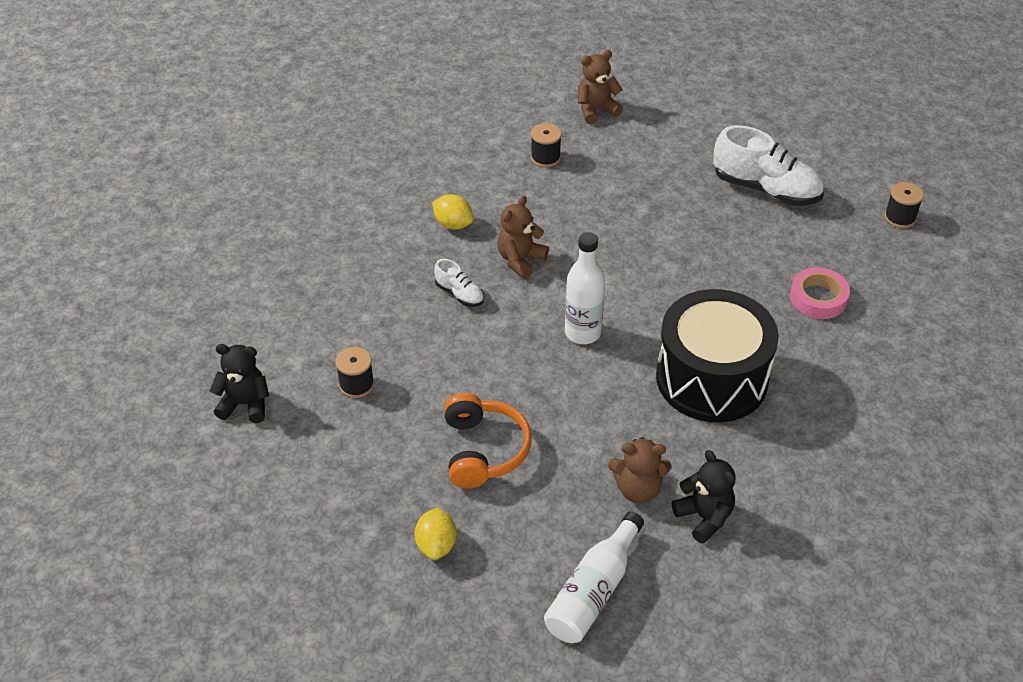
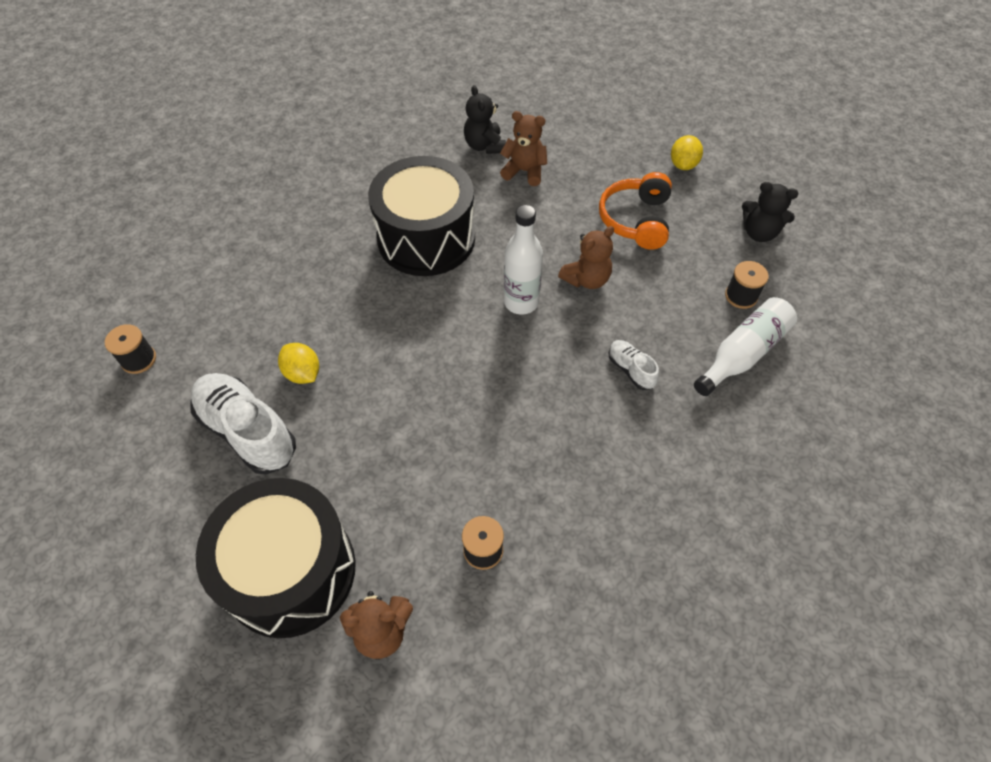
camera: 165 degrees left, 10 degrees up
black teddy bear [210,344,269,423] -> black teddy bear moved to [742,182,798,242]
yellow lemon [432,194,473,230] -> yellow lemon moved to [278,343,319,384]
brown teddy bear [497,196,549,279] -> brown teddy bear moved to [558,226,614,289]
white bottle [544,511,644,643] -> white bottle moved to [694,297,797,396]
pink tape [790,267,850,319] -> none
none -> black drum [196,478,356,638]

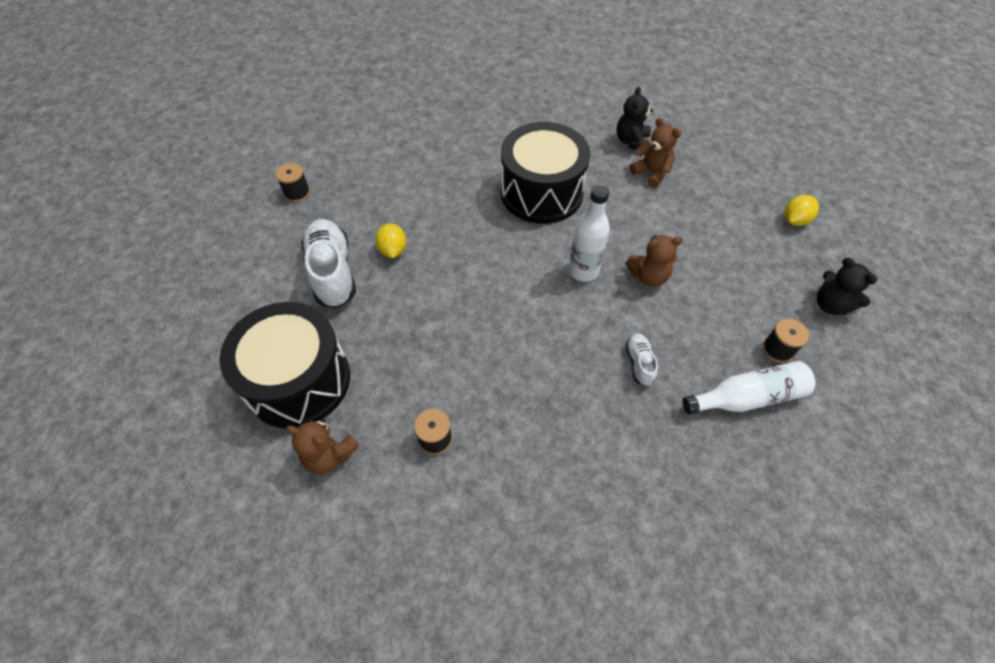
camera: 30 degrees right, 0 degrees up
orange headphones [599,172,672,250] -> none

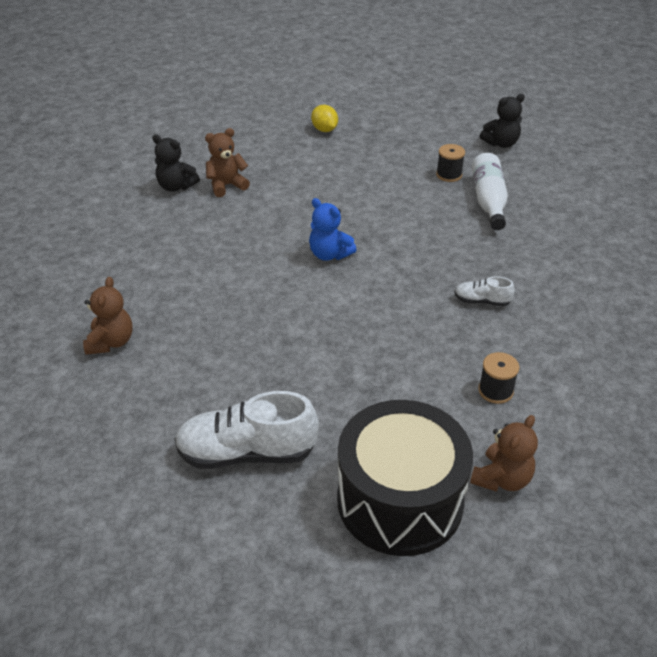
camera: 75 degrees left, 15 degrees down
black spool [275,163,310,202] -> none
yellow lemon [375,223,407,258] -> none
black drum [501,122,590,224] -> none
white bottle [569,185,610,282] -> blue teddy bear [309,198,357,261]
brown teddy bear [625,235,683,287] -> brown teddy bear moved to [83,277,133,355]
white shoe [626,333,658,387] -> white shoe moved to [454,276,515,306]
black teddy bear [817,258,877,315] -> black teddy bear moved to [480,94,525,148]

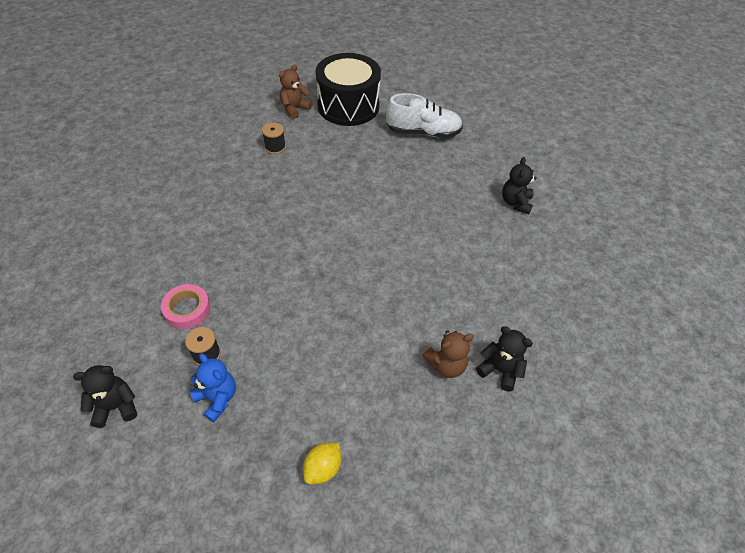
camera: 175 degrees left, 10 degrees up
brown teddy bear [83,277,133,355] -> black teddy bear [502,157,537,214]
blue teddy bear [309,198,357,261] -> blue teddy bear moved to [189,353,236,422]
yellow lemon [311,105,338,132] -> yellow lemon turned 60 degrees clockwise [303,443,341,484]
white shoe [454,276,515,306] -> none
white bottle [472,153,508,230] -> pink tape [161,284,211,329]

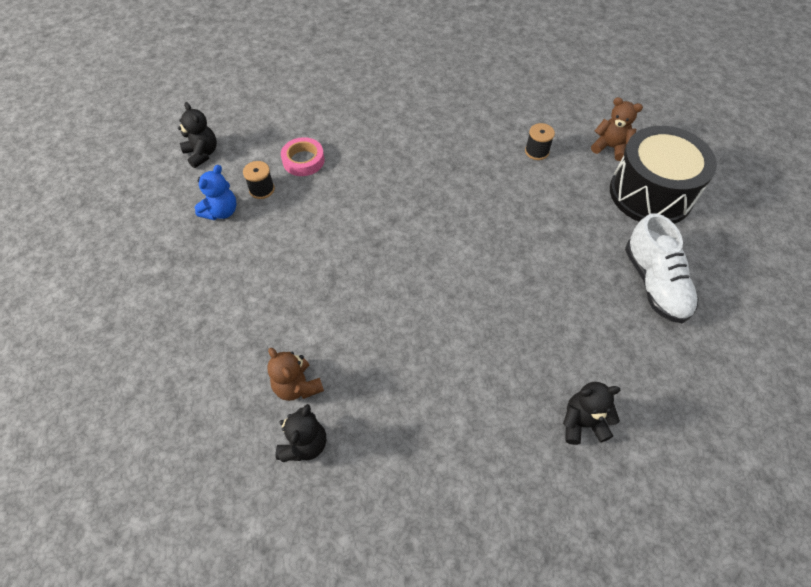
camera: 75 degrees right, 5 degrees up
yellow lemon [303,443,341,484] -> none

